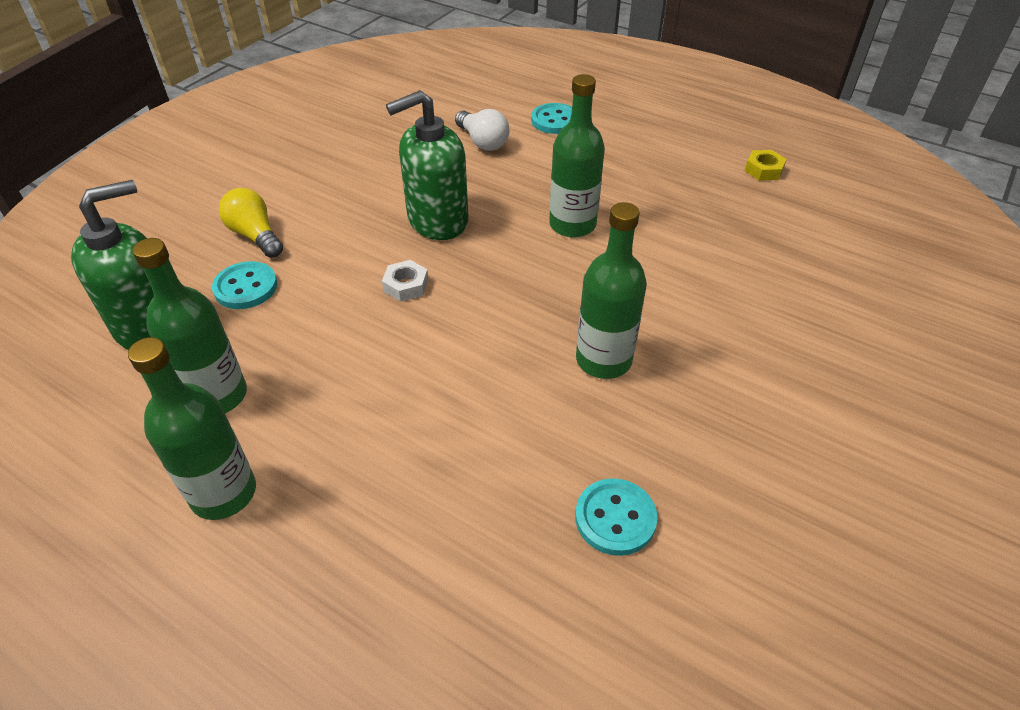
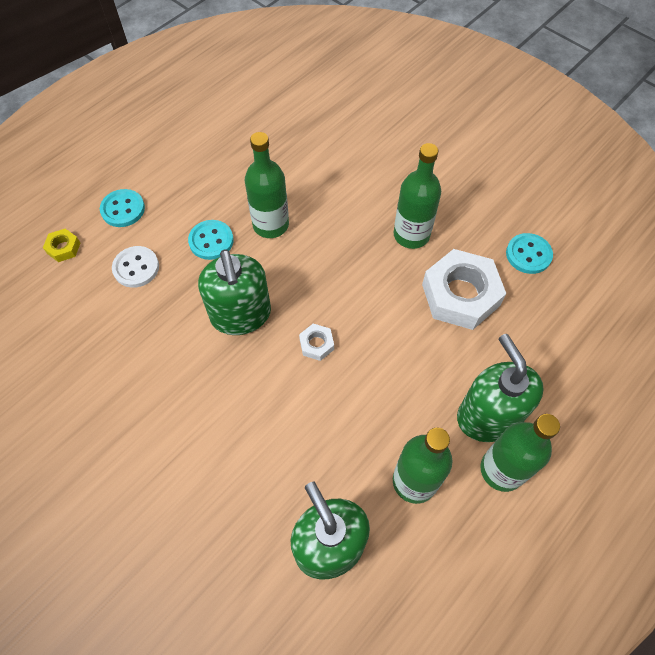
camera: 80 degrees left, 15 degrees up
turquoise button [212,261,277,309] -> turquoise button moved to [188,220,234,260]
yellow light bulb [219,188,283,258] -> none
white light bulb [455,109,509,151] -> white button [112,246,159,288]
yellow nut [745,150,787,180] -> yellow nut moved to [43,229,80,262]
none -> white nut [422,249,506,330]
none -> green soap dispenser [457,334,544,442]

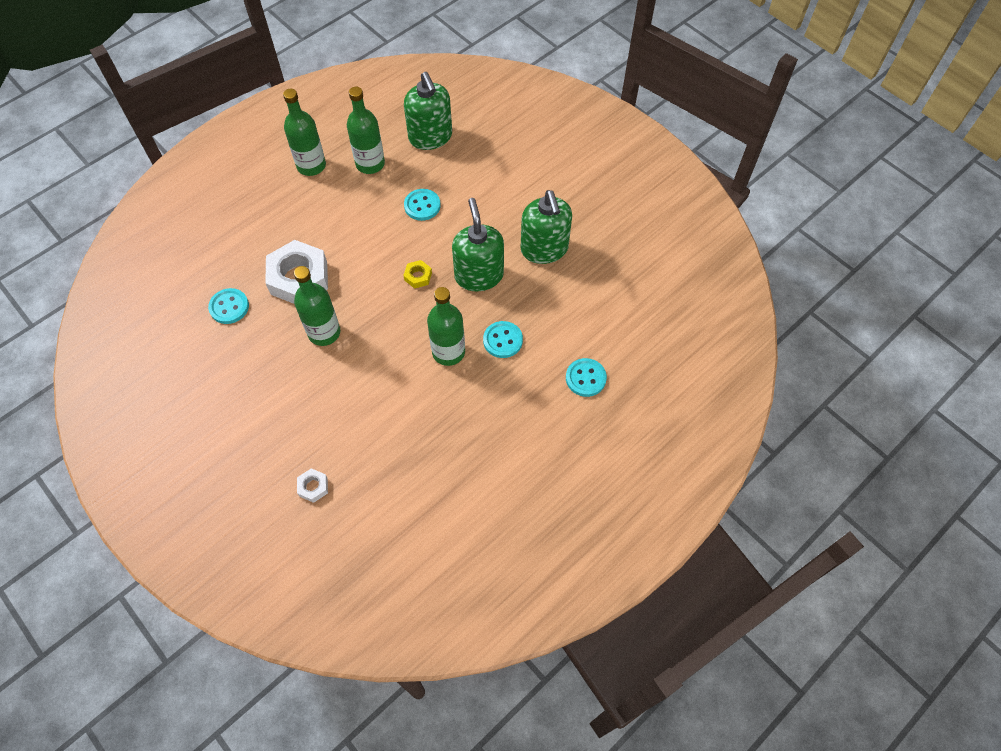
camera: 175 degrees left, 0 degrees up
yellow nut [43,229,80,262] -> yellow nut moved to [403,260,432,289]
white button [112,246,159,288] -> none
white nut [299,324,334,361] -> white nut moved to [297,468,328,503]
green soap dispenser [457,334,544,442] -> green soap dispenser moved to [521,190,572,264]
none -> turquoise button [404,189,441,221]

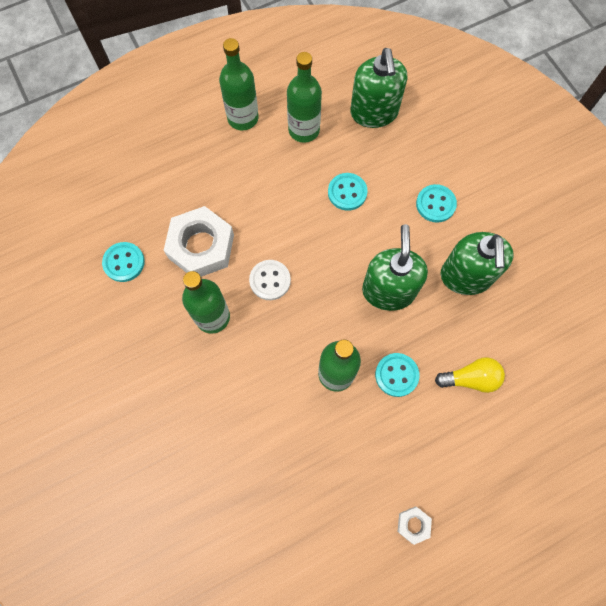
camera: 15 degrees right, 10 degrees up
white nut [297,468,328,503] -> white nut moved to [398,507,432,545]
yellow nut [403,260,432,289] -> none
turquoise button [566,358,607,397] -> turquoise button moved to [416,184,457,223]
none -> white button [249,260,291,300]
none -> yellow light bulb [435,357,505,393]

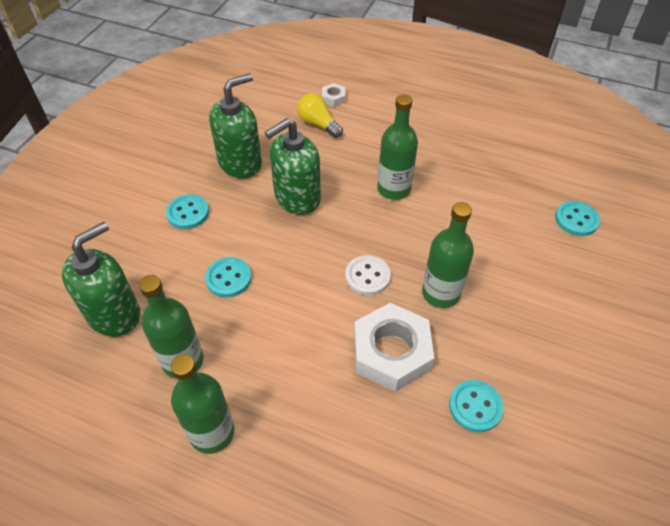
camera: 130 degrees left, 20 degrees down
turquoise button [375,353,419,397] -> turquoise button moved to [555,201,600,236]
white nut [398,507,432,545] -> white nut moved to [322,83,346,107]

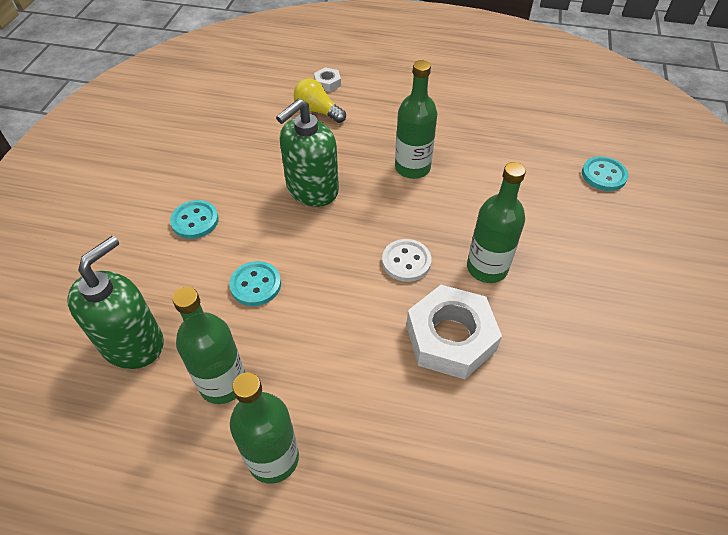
camera: 10 degrees left, 0 degrees up
green soap dispenser [209,73,262,178] -> none
turquoise button [449,380,504,432] -> none

